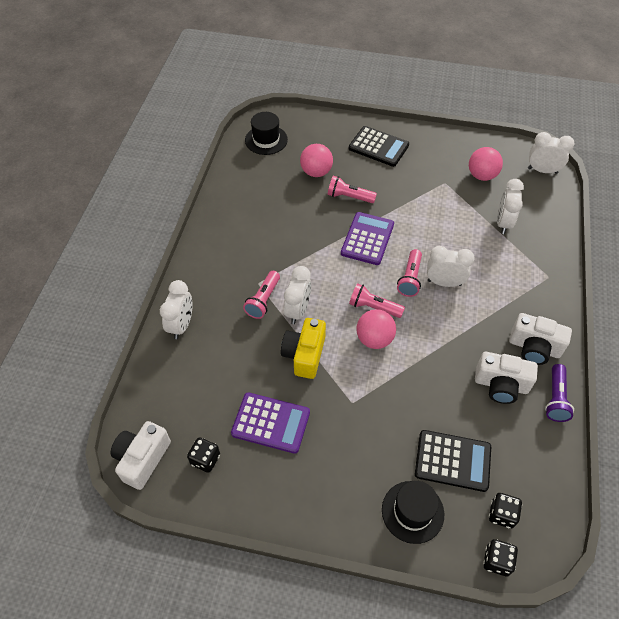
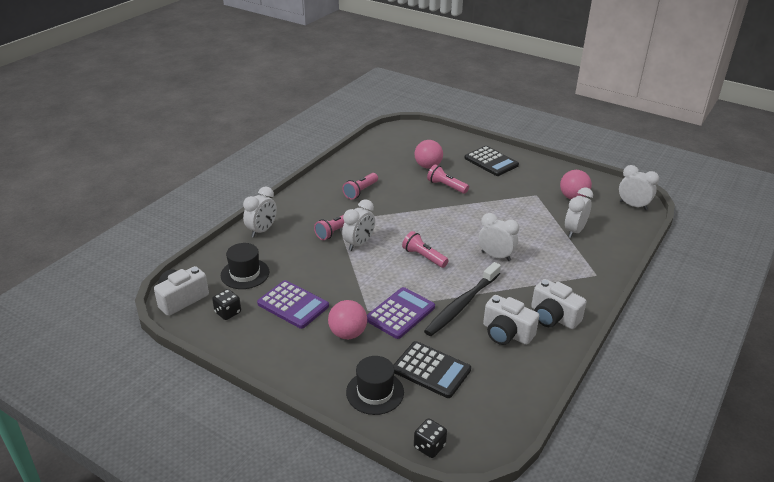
camera: 20 degrees right, 20 degrees down
black hat [245,112,288,155] -> black hat moved to [221,243,269,289]
yellow camera [281,318,326,379] -> none
purple calculator [341,212,394,265] -> purple calculator moved to [367,287,435,339]
pink ball [357,309,396,349] -> pink ball moved to [328,300,367,339]
pink flashlight [397,249,422,297] -> pink flashlight moved to [342,173,378,199]
black dice [489,493,522,529] -> none
purple flashlight [545,364,574,422] -> none
none -> black toothbrush [424,262,501,336]

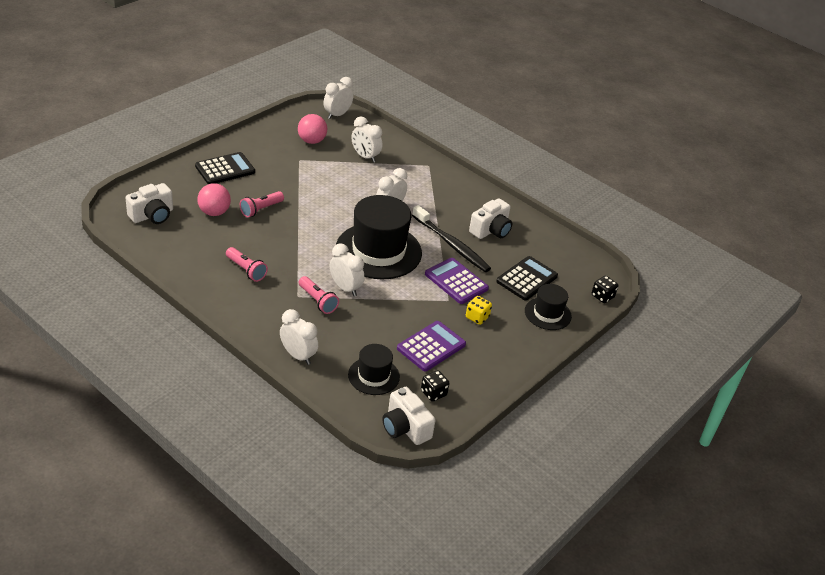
camera: 85 degrees left, 5 degrees up
pink ball [328,300,367,339] -> yellow dice [466,296,492,325]
pink flashlight [402,231,449,268] -> black hat [336,195,422,279]
white camera [531,279,587,329] -> white camera moved to [126,183,173,224]

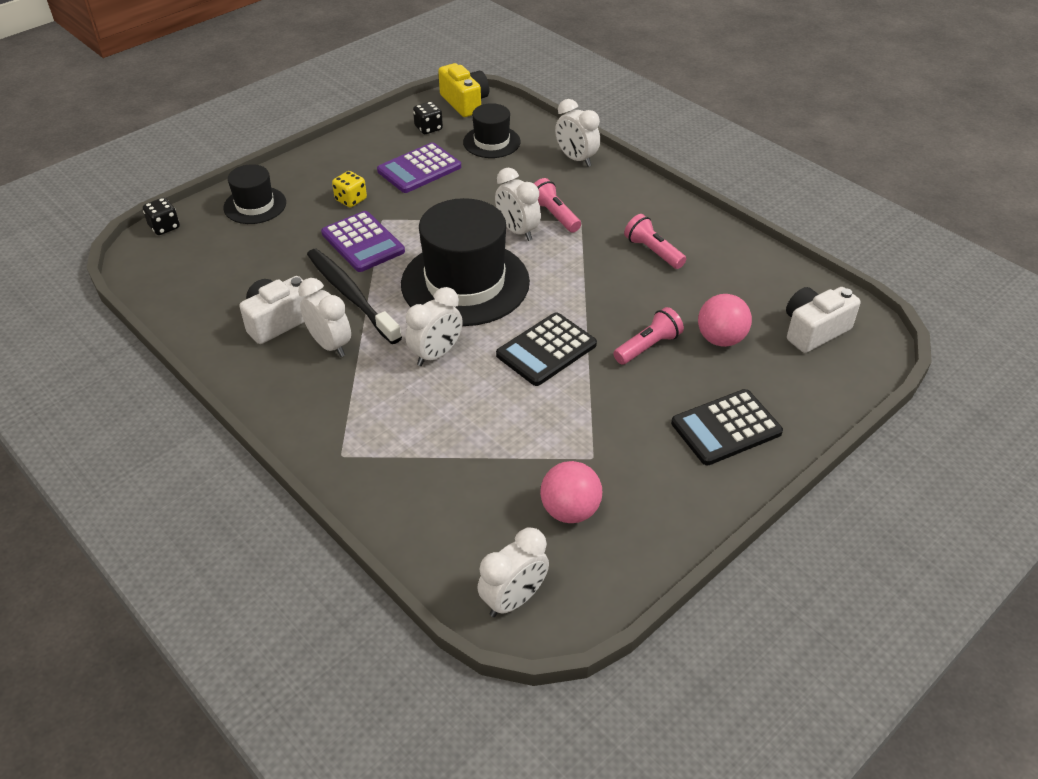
camera: 170 degrees left, 5 degrees up
white clock [351,116,383,163] -> white clock moved to [298,278,351,357]
white camera [382,387,436,445] -> yellow camera [438,63,490,117]
black calculator [496,256,558,301] -> black calculator moved to [496,312,597,386]

